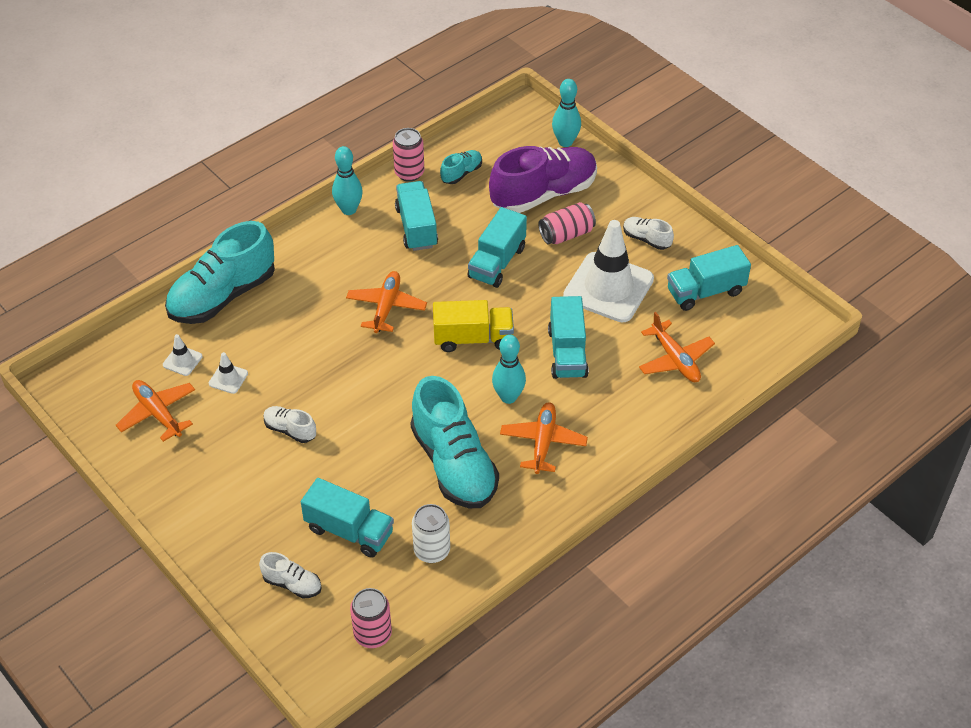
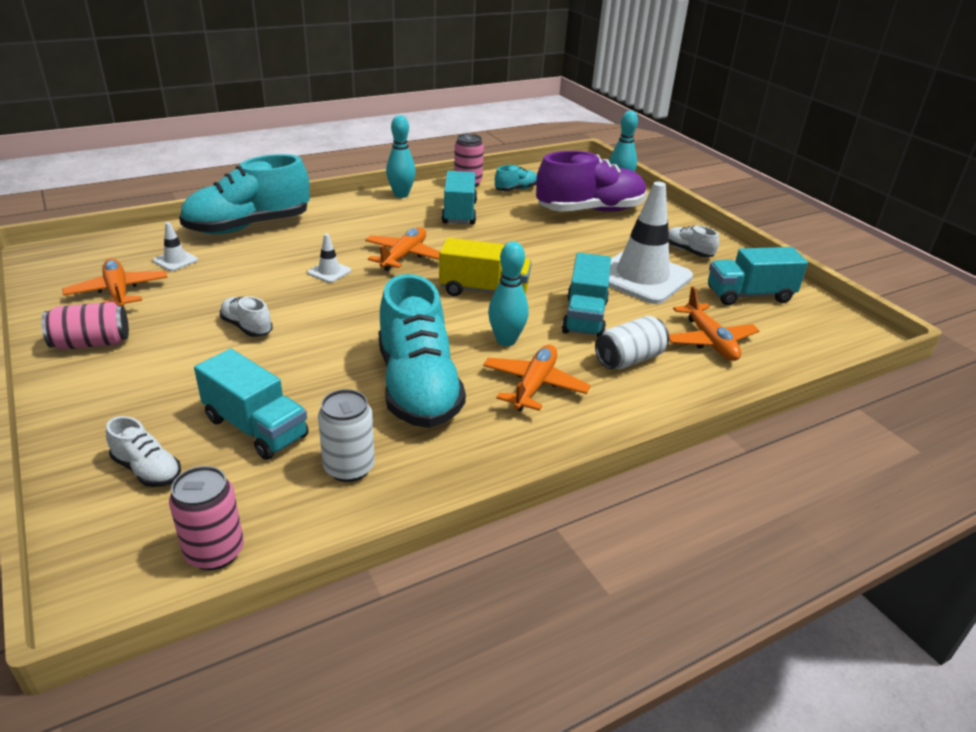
camera: 10 degrees right, 15 degrees down
white traffic cone [209,352,248,394] -> white traffic cone moved to [307,234,351,283]
turquoise truck [468,207,527,288] -> none
pink can [538,202,596,245] -> pink can moved to [41,302,129,350]
none -> white can [595,316,669,369]

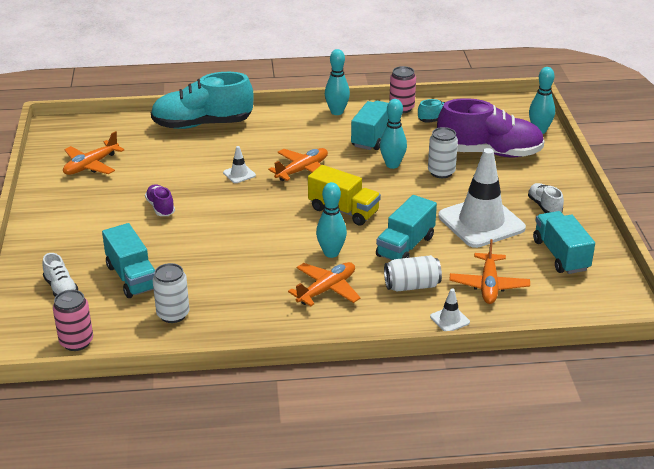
camera: 25 degrees right, 0 degrees up
pink can [41,302,129,350] -> none
orange plane [62,258,168,307] -> orange plane turned 135 degrees counterclockwise [63,131,124,175]
white traffic cone [153,222,198,271] -> white traffic cone moved to [430,288,470,331]
white shoe [220,296,273,337] -> purple shoe [145,184,175,216]
turquoise shoe [379,274,466,428] -> none
turquoise truck [708,247,808,306] -> turquoise truck turned 60 degrees clockwise [533,211,595,274]
none -> turquoise bowling pin [380,99,407,169]
none -> white can [428,127,458,178]

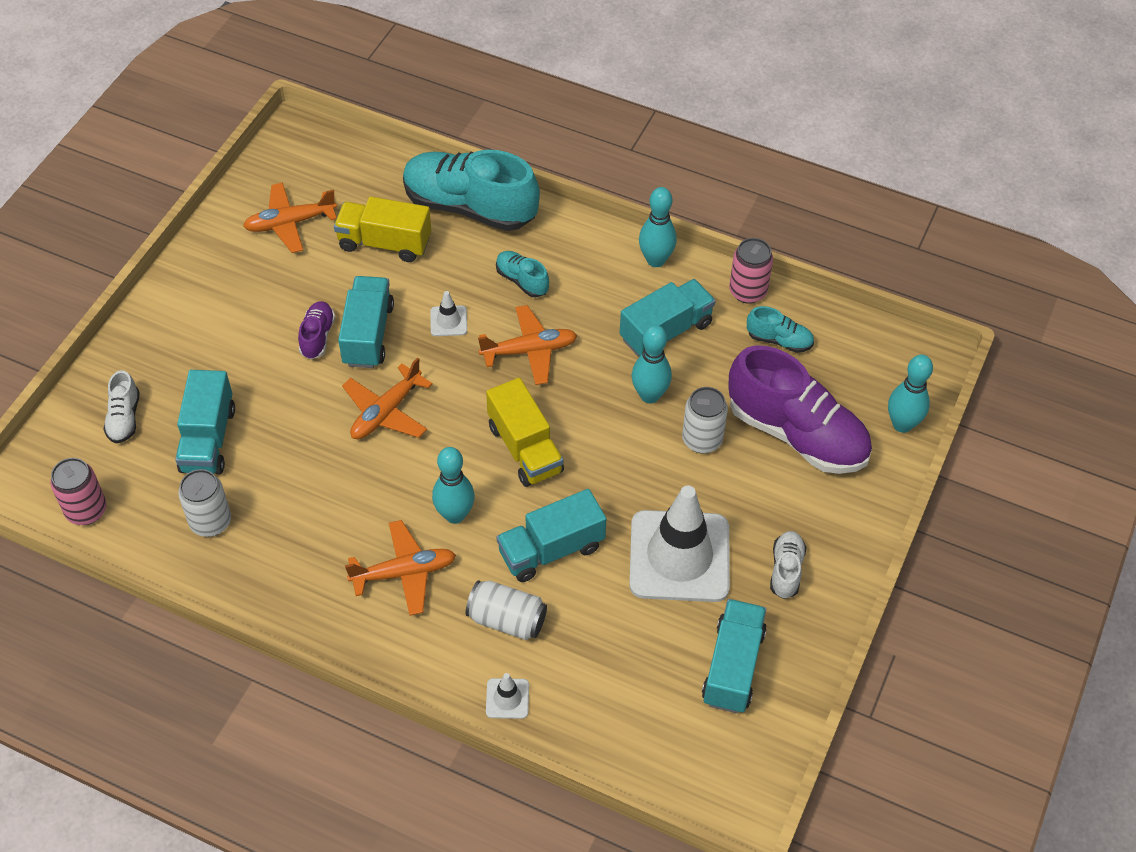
camera: 30 degrees right, 20 degrees up
orange plane [450,239,530,304] -> orange plane moved to [342,357,433,440]
none -> yellow truck [334,197,431,262]
none -> turquoise truck [338,276,394,368]
none -> turquoise shoe [496,251,549,297]

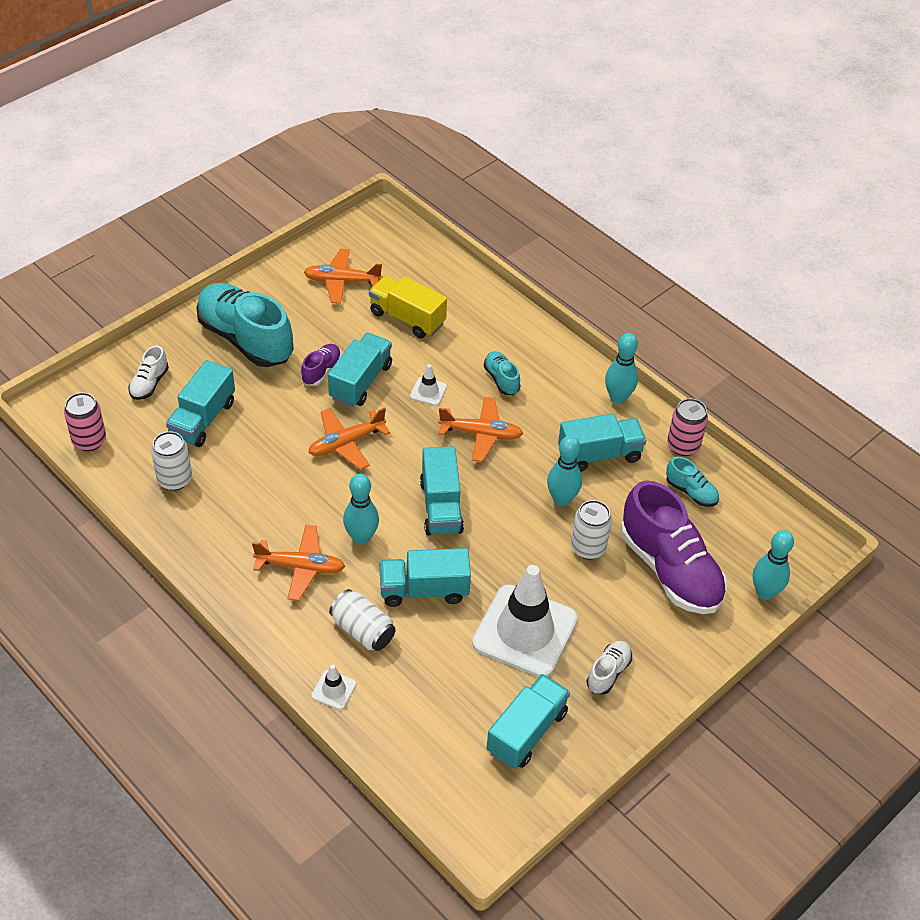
camera: 20 degrees right, 5 degrees down
turquoise shoe [403,150,540,231] -> turquoise shoe moved to [196,283,294,367]
yellow truck [486,378,564,487] -> turquoise truck [420,446,464,535]

